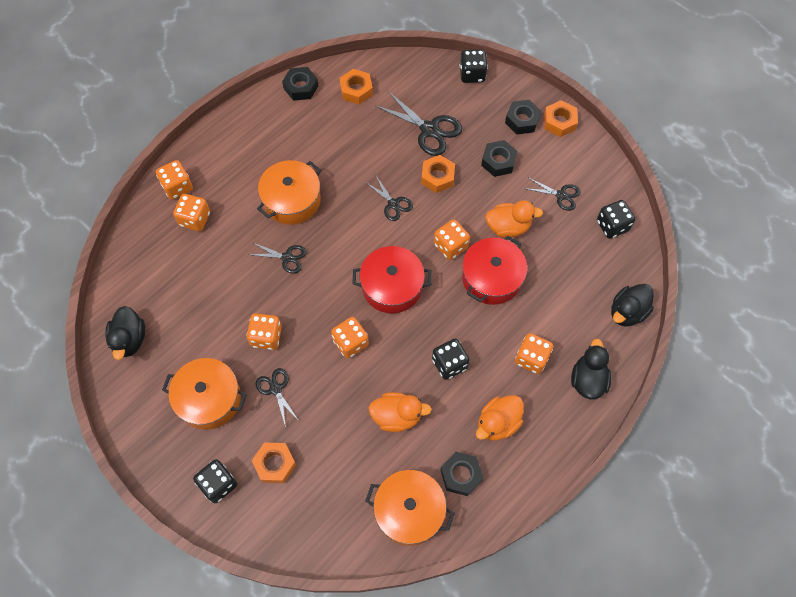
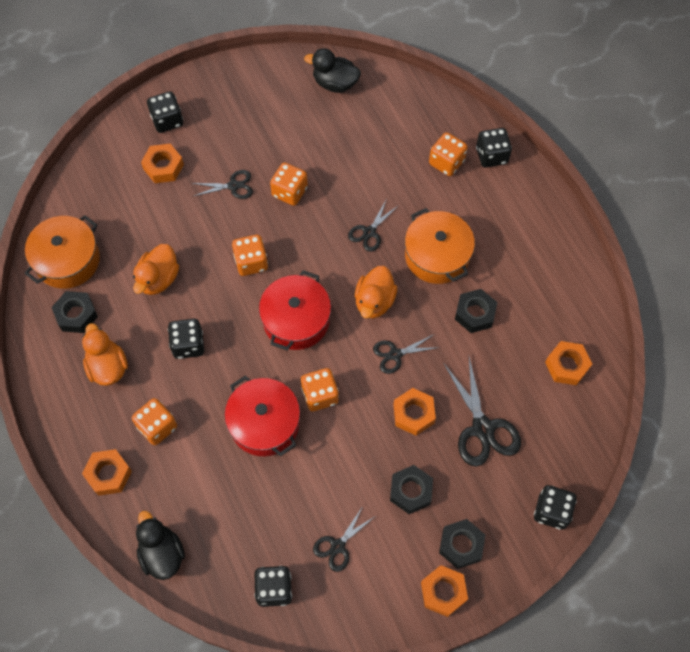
camera: 110 degrees right, 0 degrees up
orange dice [156,160,193,200] -> black dice [476,128,512,168]
orange pot [162,358,247,430] -> none
black nut [282,67,318,101] -> black nut moved to [455,289,497,333]
black scissors [374,91,462,156] -> black scissors turned 75 degrees counterclockwise [444,357,521,467]
orange duck [485,200,543,238] -> orange duck moved to [355,266,397,319]
black duck [571,339,611,399] -> orange nut [82,449,132,496]

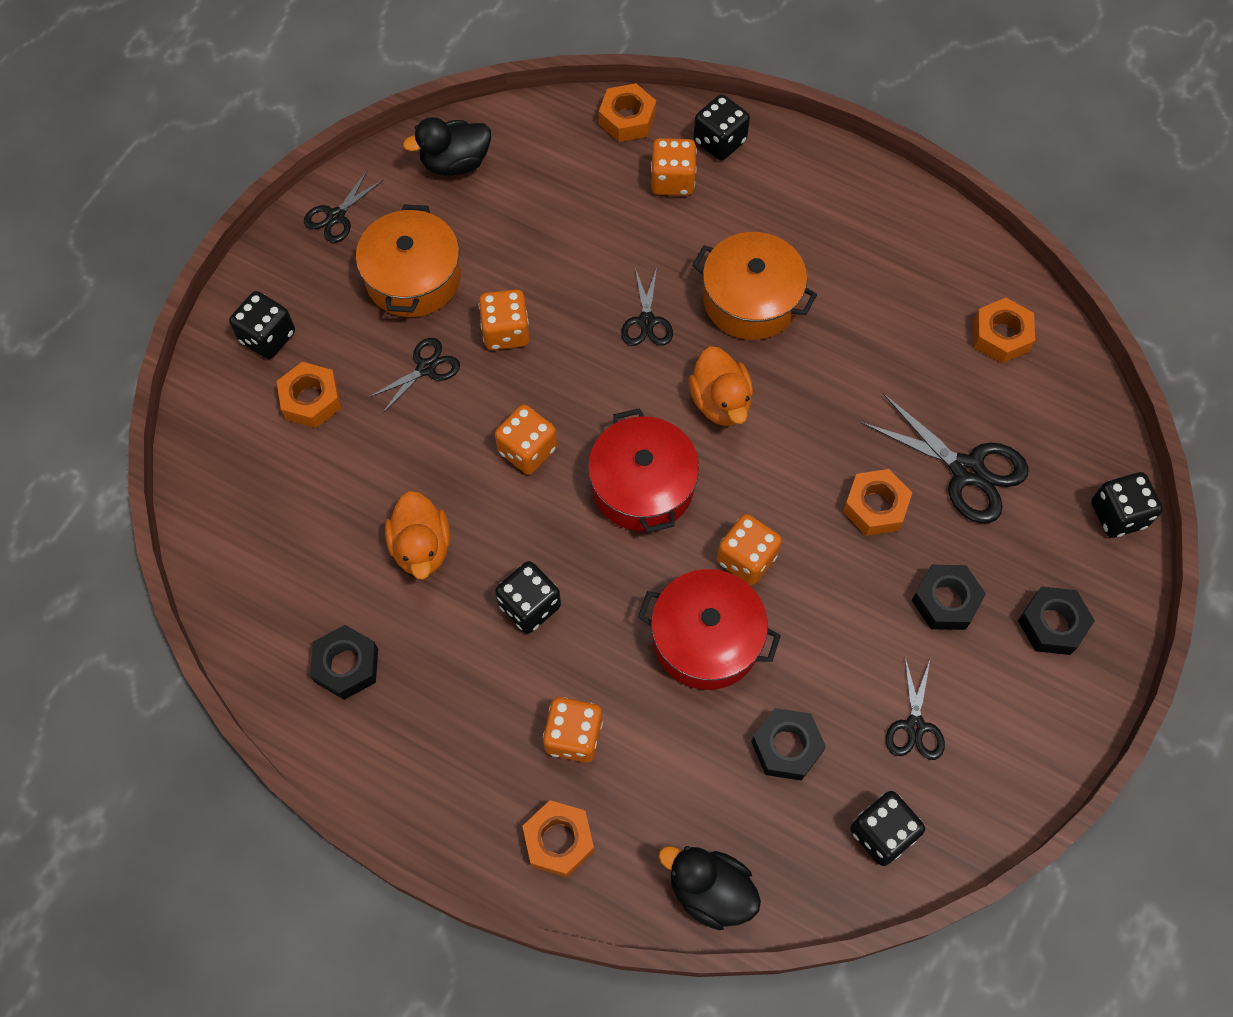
camera: 35 degrees left, 0 degrees up
orange pot [24,215,100,289] -> orange pot moved to [356,204,461,317]
orange duck [82,323,128,386] -> none
black scissors [373,335,440,374] -> black scissors moved to [304,170,384,243]
orange nut [421,565,468,617] -> orange nut moved to [599,83,656,142]
black nut [455,289,497,333] -> black nut moved to [751,708,826,781]

